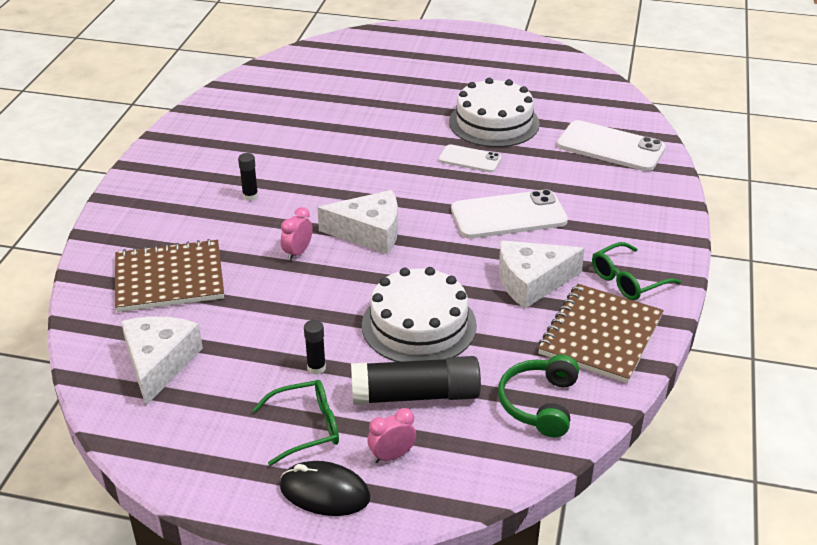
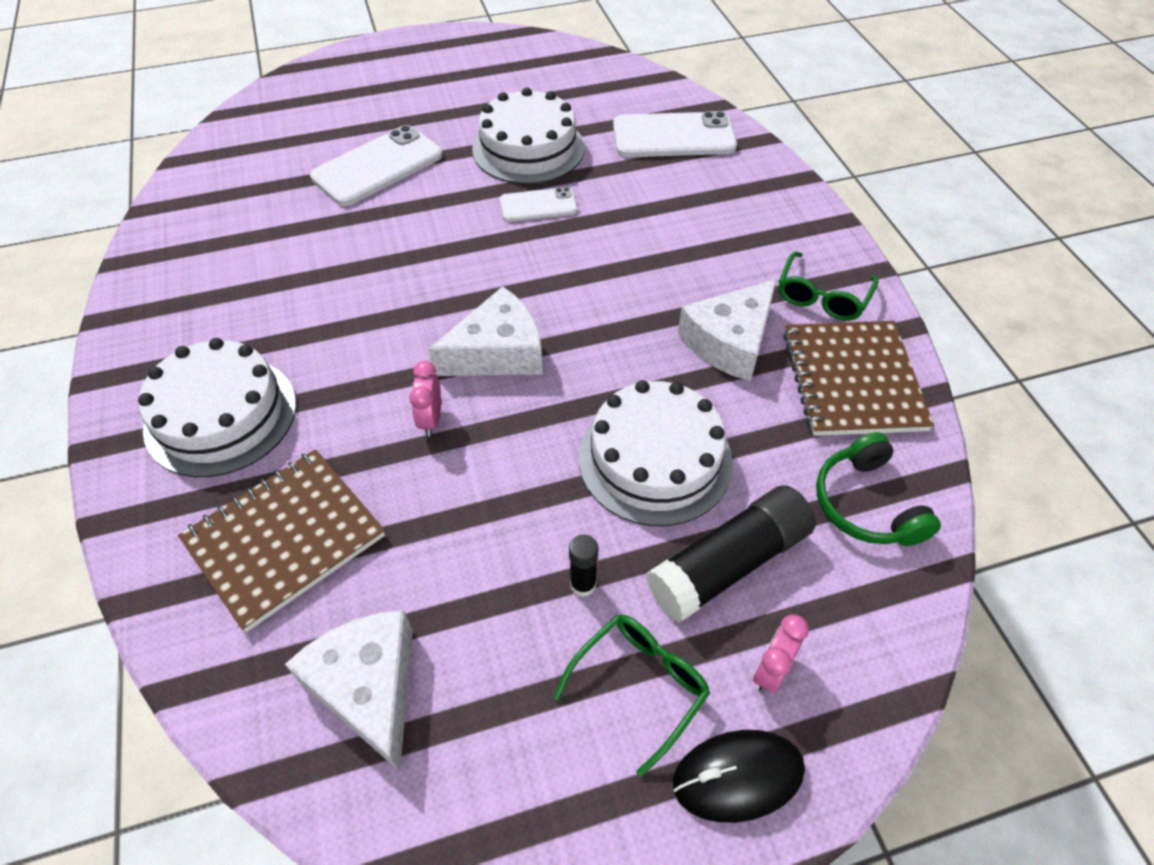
camera: 30 degrees left, 15 degrees up
black glue stick [238,153,258,201] -> none
white phone [451,189,568,239] -> white phone moved to [310,125,442,206]
none -> white cake [138,338,296,477]

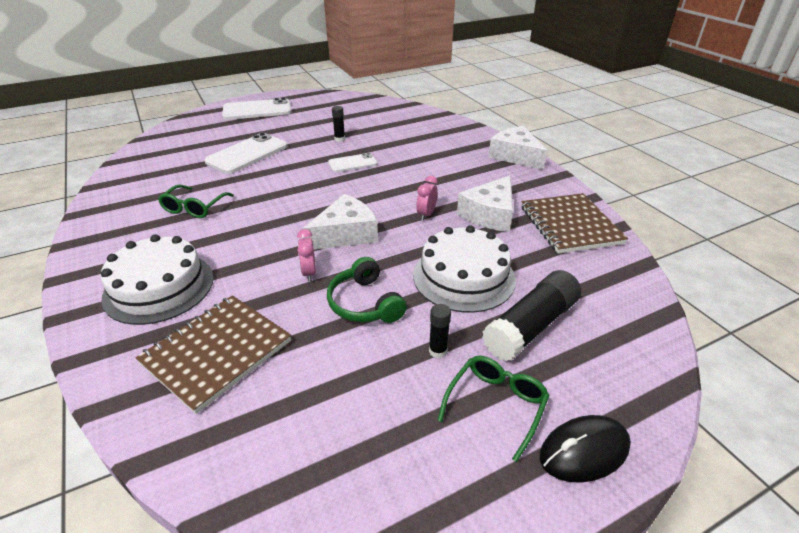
camera: 10 degrees left, 15 degrees down
white cheese [285,610,413,771] -> white cheese moved to [488,126,547,170]
white cake [472,88,585,184] -> black glue stick [332,106,345,142]
white phone [613,111,737,157] -> white phone moved to [222,98,291,120]
pink clock [753,614,809,693] -> pink clock moved to [416,176,438,221]
green glasses [779,252,879,321] -> green glasses moved to [158,185,234,218]
green headphones [816,432,941,546] -> green headphones moved to [327,257,407,323]

